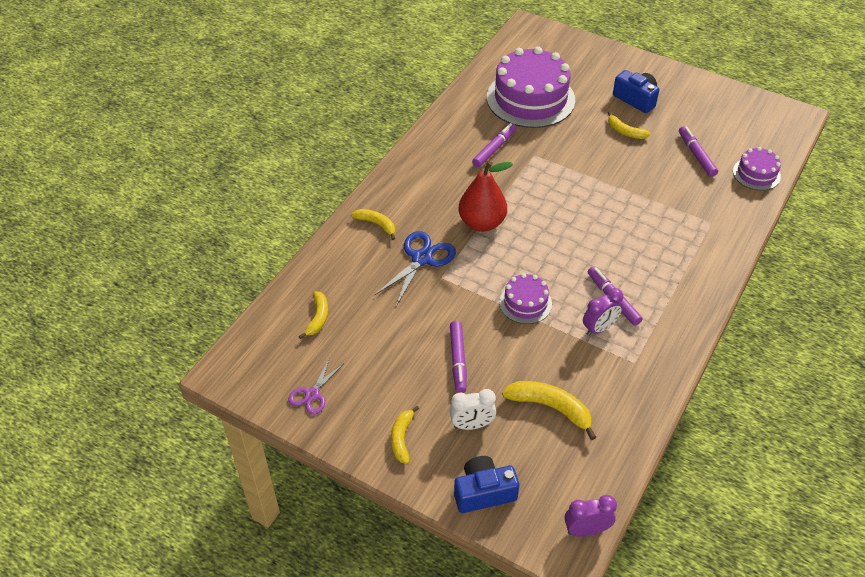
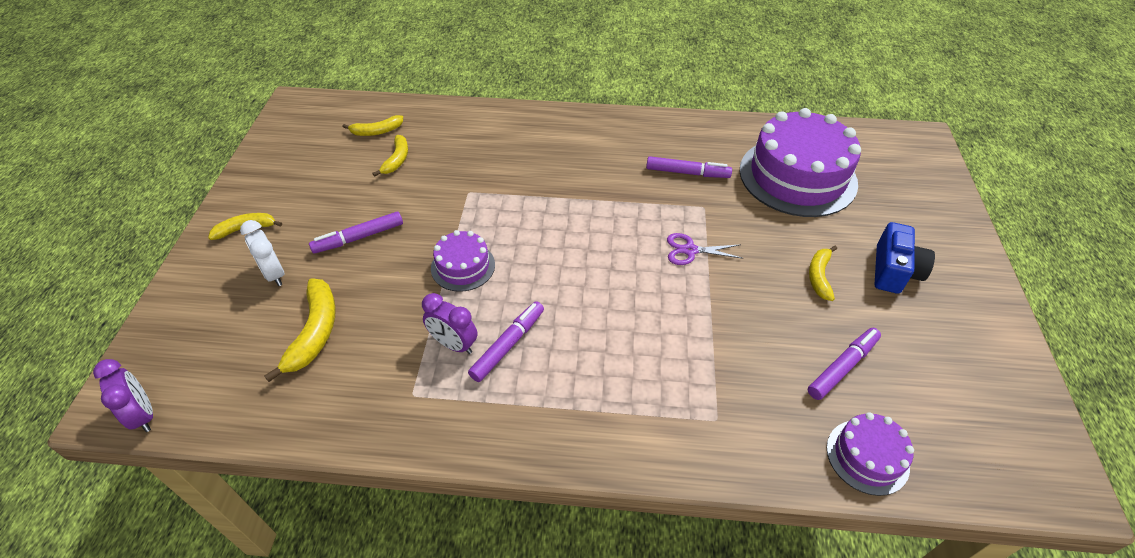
camera: 65 degrees right, 0 degrees up
purple scissors [288,357,343,415] -> purple scissors moved to [667,233,743,265]
yellow banana [351,209,395,240] -> yellow banana moved to [372,135,408,177]
blue scissors [374,231,456,306] -> none
blue camera [454,456,519,513] -> none
red pear [459,161,513,232] -> none

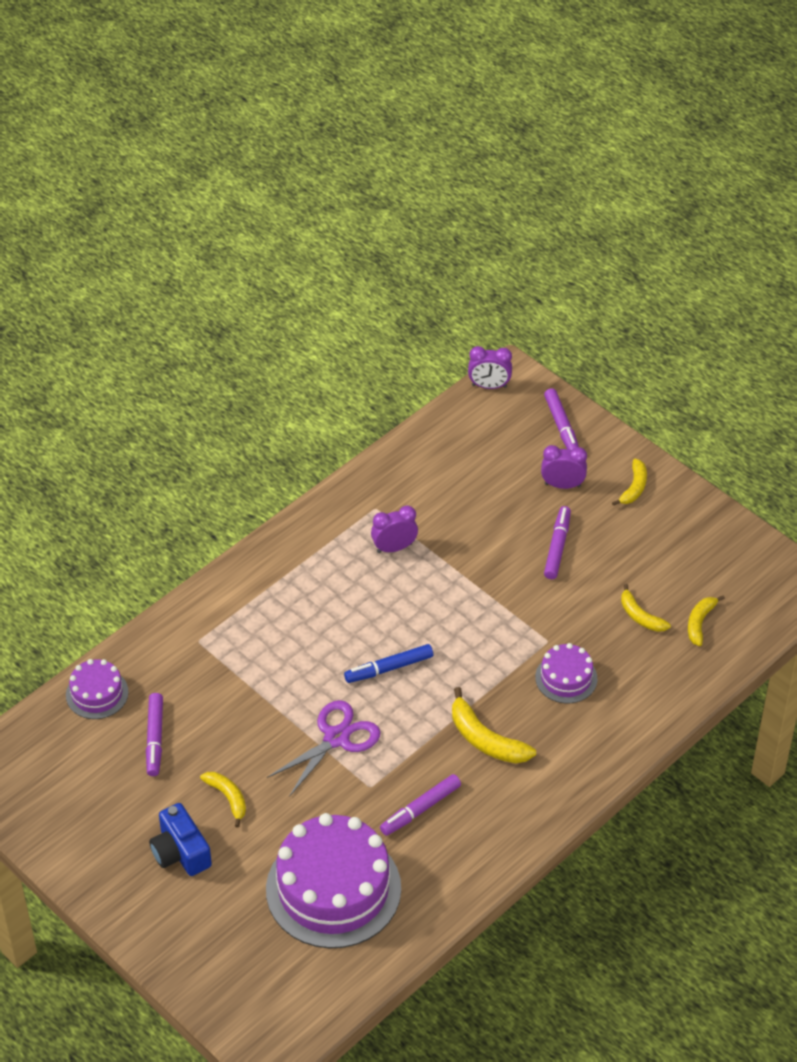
camera: 130 degrees right, 0 degrees up
white clock [240,220,284,286] -> purple clock [541,445,587,489]
yellow banana [264,278,336,382] -> yellow banana moved to [452,687,536,763]
purple cake [431,230,495,292] -> purple cake moved to [535,643,597,704]
purple marker [468,301,544,382] -> purple marker moved to [544,388,579,450]
purple scissors [667,233,743,265] -> purple scissors [267,700,381,797], size x1.60
none -> blue marker [344,644,433,683]

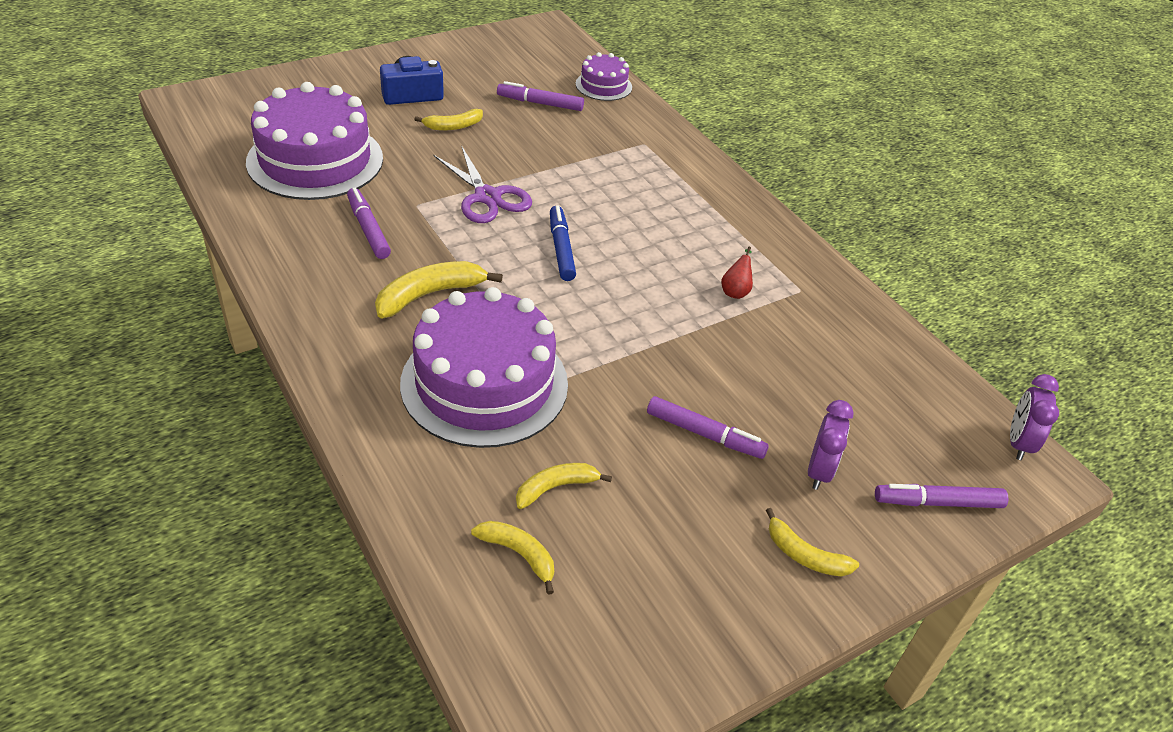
camera: 100 degrees right, 5 degrees down
purple clock [371,506,418,553] -> red pear [721,247,753,299]
purple cake [535,643,597,704] -> purple cake [400,287,568,448], size x2.04

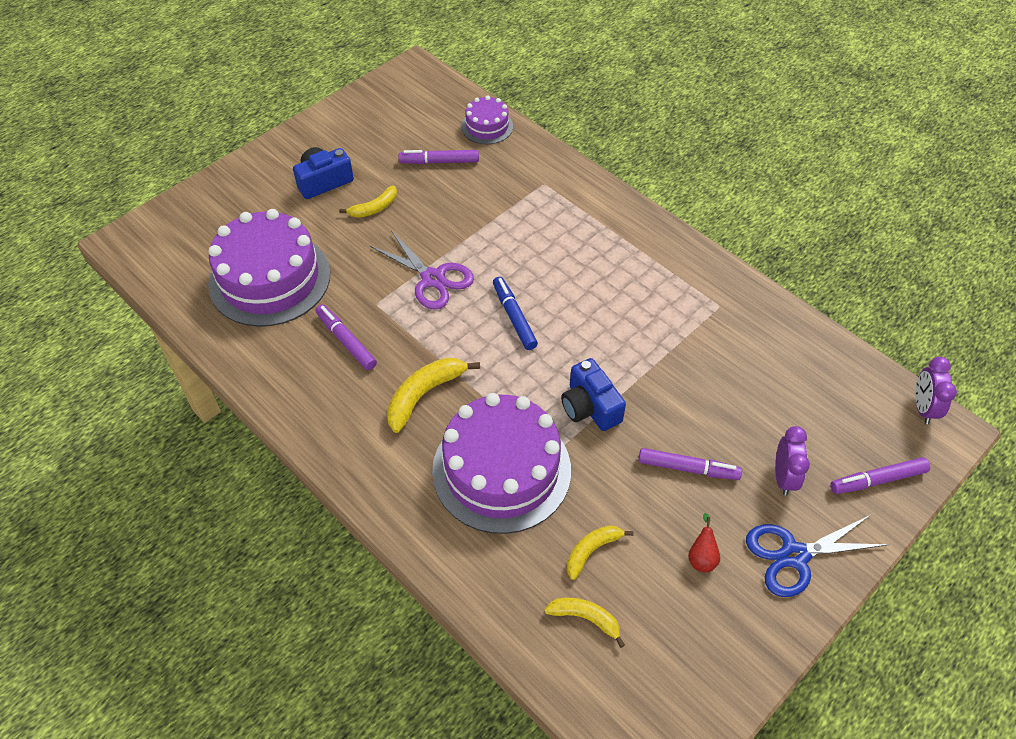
camera: 10 degrees left, 10 degrees up
red pear [721,247,753,299] -> red pear moved to [688,513,720,572]
yellow banana [766,508,859,577] -> blue scissors [746,515,890,597]
none -> blue camera [561,358,626,431]

